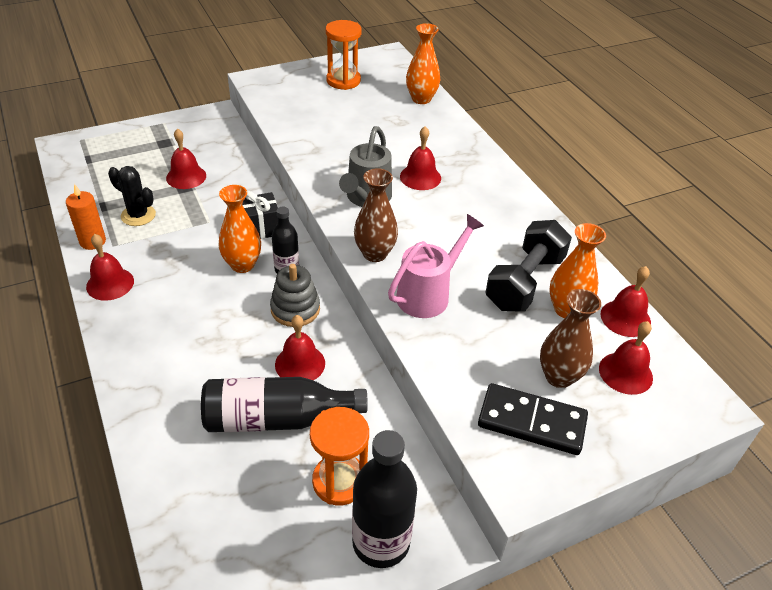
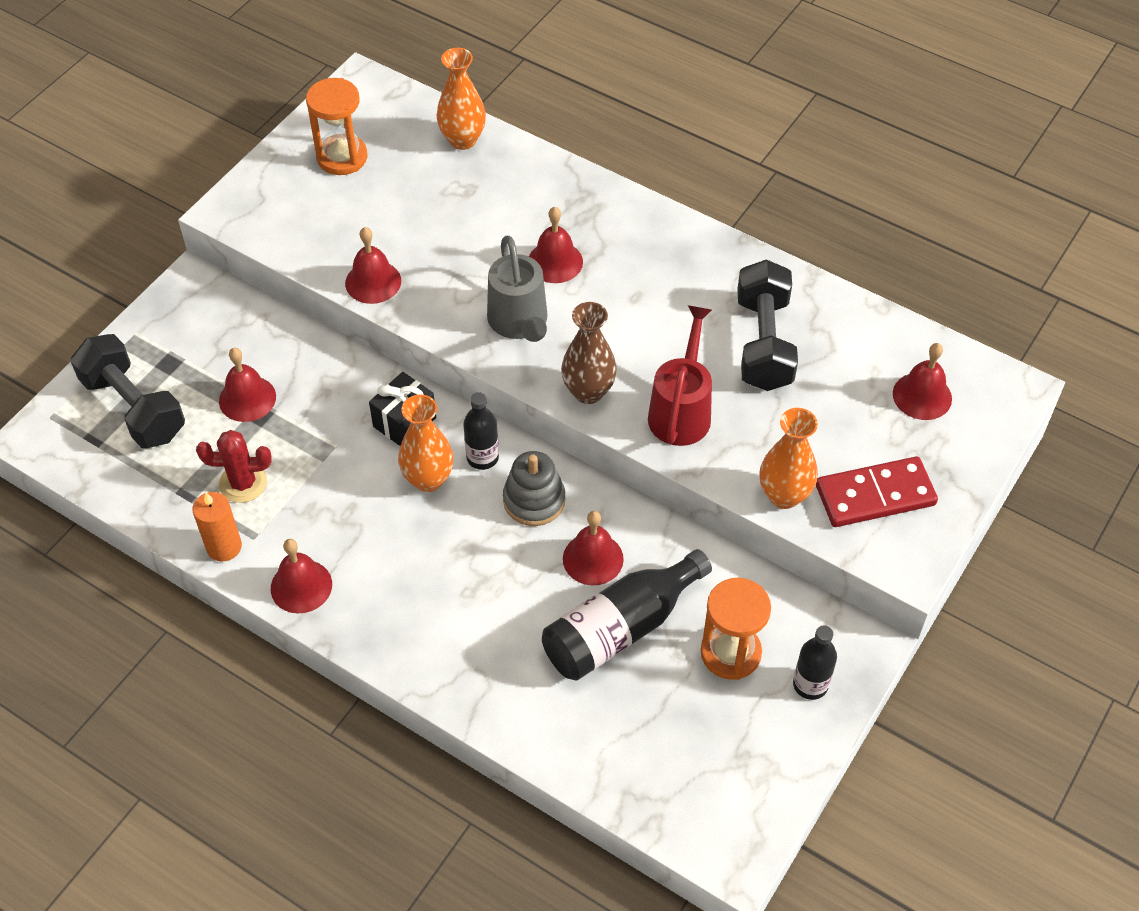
camera: 30 degrees left, 10 degrees up
black cactus [108,166,156,226] -> red cactus [196,430,272,503]
black bottle [352,430,417,568] -> black bottle [793,626,837,700], size x0.58
pink watering can [388,214,484,318] -> red watering can [648,305,712,446]
black domino [478,383,588,455] -> red domino [816,456,938,527]
brown vase [540,289,601,388] -> none
orange vase [549,223,606,318] -> orange vase moved to [760,408,818,509]
red bell [601,266,651,337] -> red bell moved to [345,227,401,304]
none -> black dumbbell [71,334,185,448]

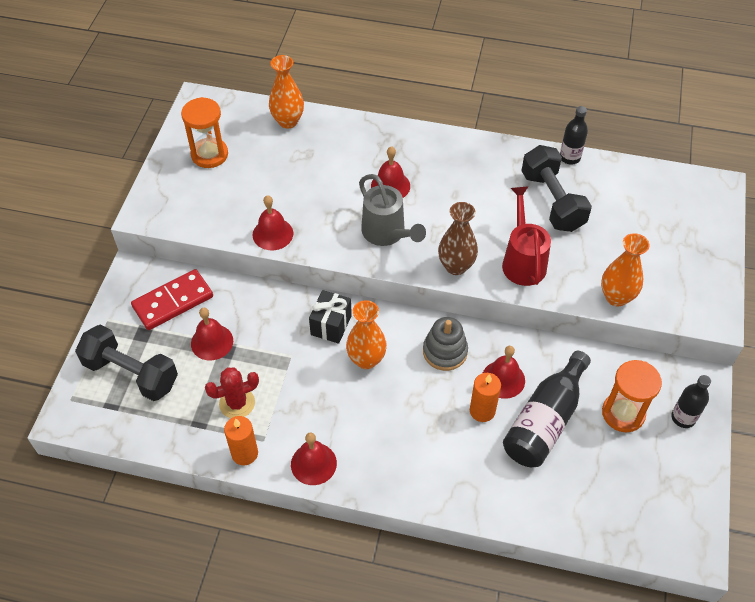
camera: 20 degrees left, 0 degrees up
black bottle [463,392,499,470] -> black bottle moved to [560,106,588,165]
red domino [816,456,938,527] -> red domino moved to [131,269,213,330]
red bell [893,343,952,420] -> none
none -> orange candle [470,373,501,422]

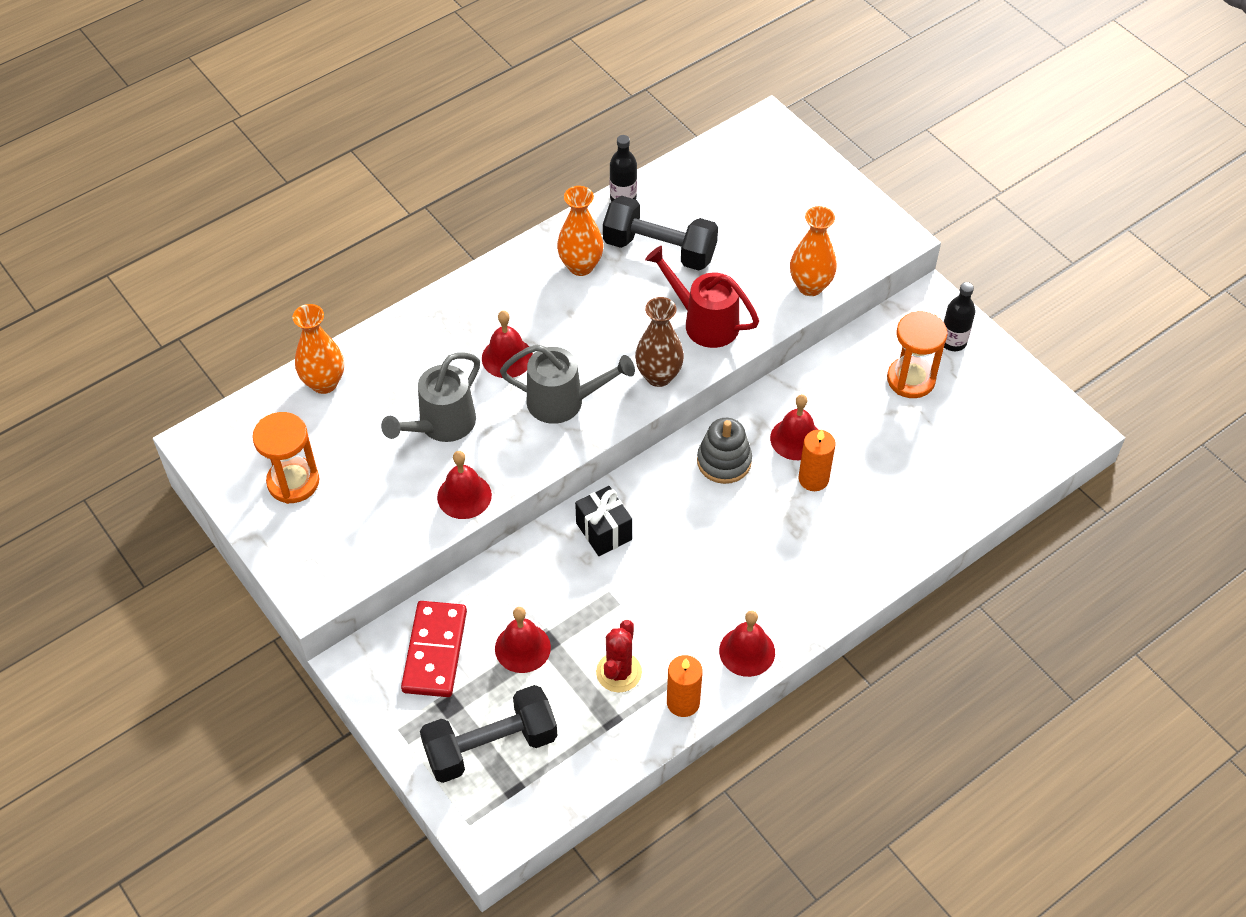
camera: 50 degrees left, 0 degrees up
orange vase [346,300,387,369] -> orange vase moved to [557,186,604,276]
black bottle [503,351,591,467] -> none
none -> grey watering can [381,353,480,442]

